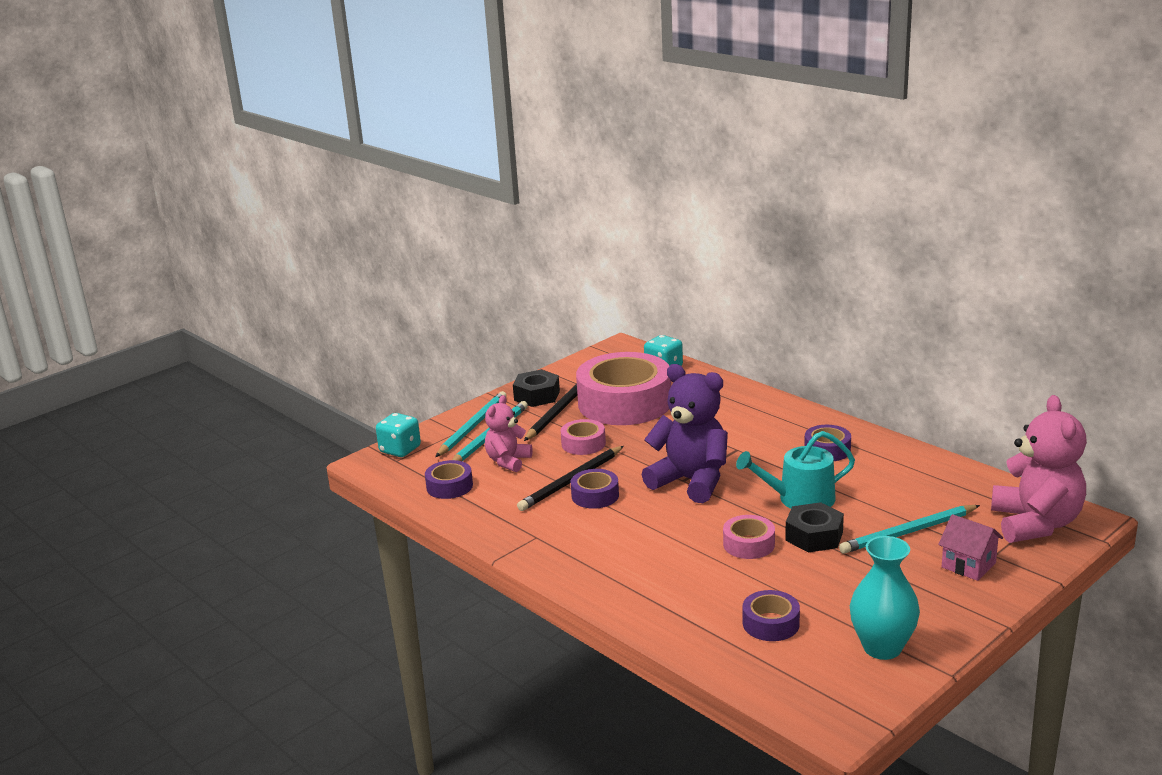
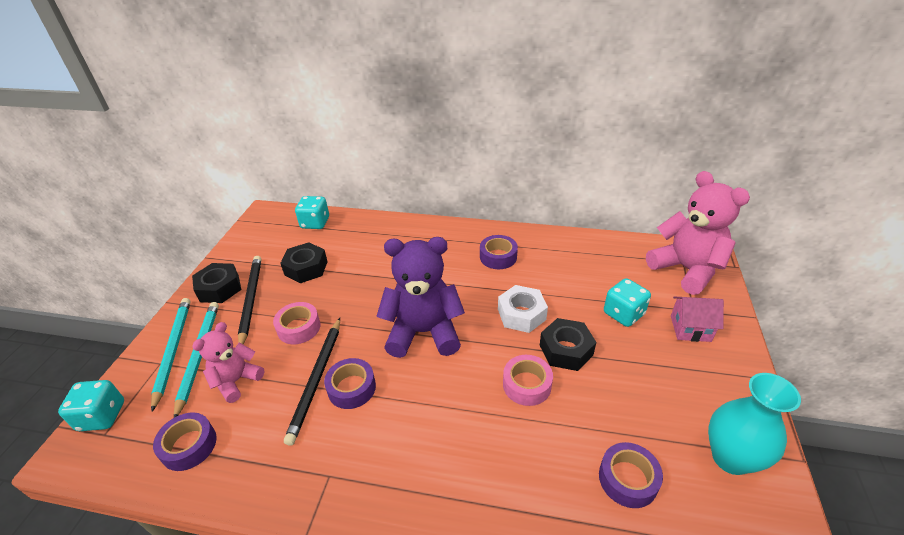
camera: 35 degrees left, 15 degrees up
pink teddy bear [485,395,533,472] -> pink teddy bear turned 45 degrees clockwise [192,322,264,403]
pink tape [576,352,671,425] -> black nut [280,242,328,283]
turquoise watering can [736,431,855,509] -> white nut [498,285,548,333]
turquoise pencil [839,505,980,554] -> turquoise dice [604,278,651,327]

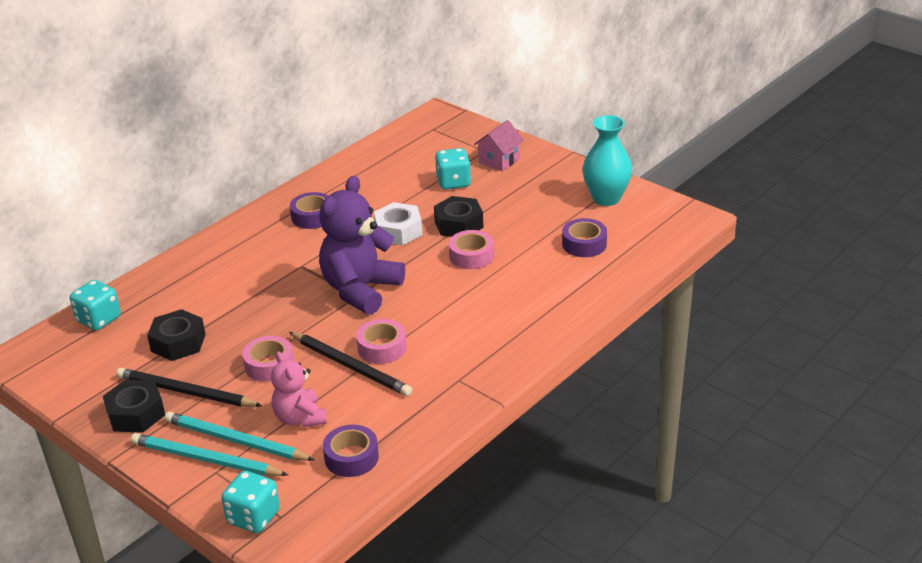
camera: 60 degrees left, 5 degrees down
purple tape [324,358,376,409] -> pink tape [356,319,407,364]
pink teddy bear [646,171,750,295] -> none

